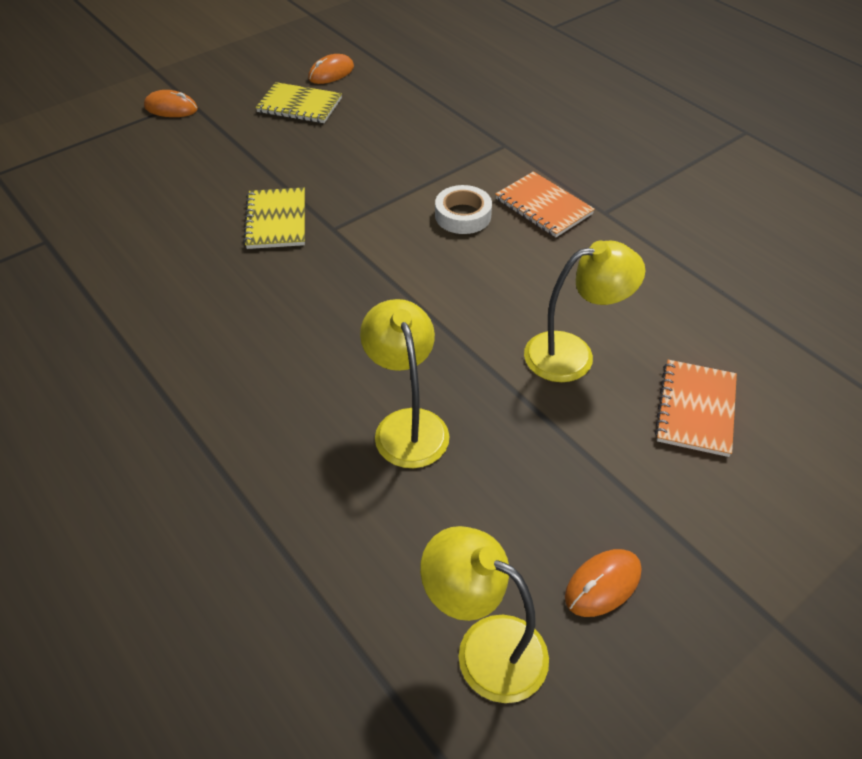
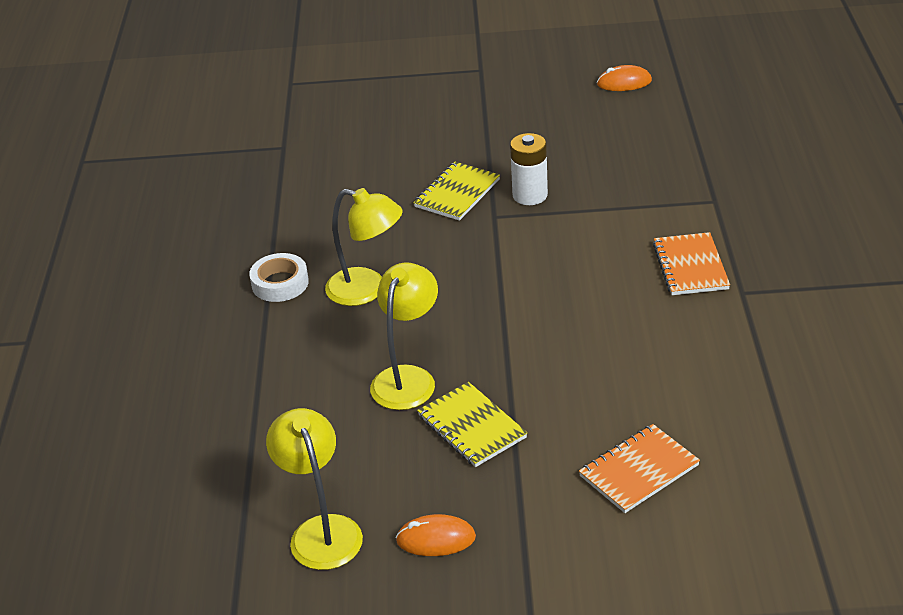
camera: 40 degrees right, 10 degrees down
orange mouse [144,90,198,117] -> none
yellow notebook [255,82,342,123] -> yellow notebook moved to [417,382,527,467]
white tape [435,185,492,234] -> white tape moved to [249,253,309,302]
yellow lamp [524,240,645,382] -> yellow lamp moved to [325,188,403,306]
none -> white battery [510,133,548,205]

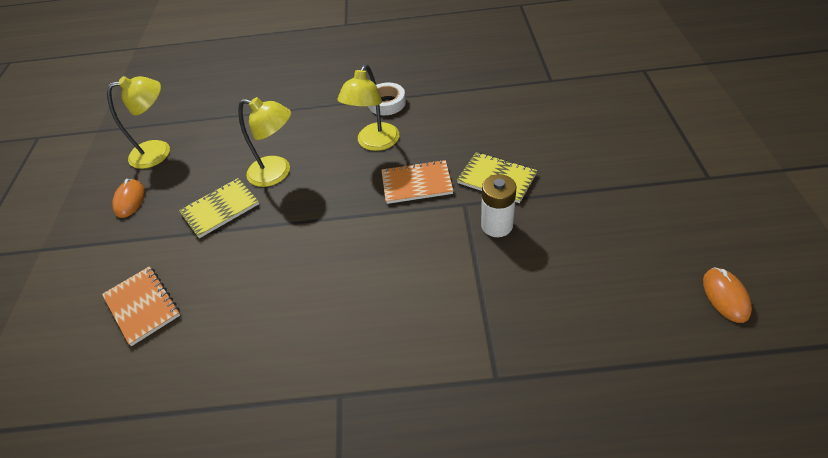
camera: 90 degrees right, 10 degrees up
orange notebook [653,232,730,295] -> orange notebook moved to [381,160,453,204]

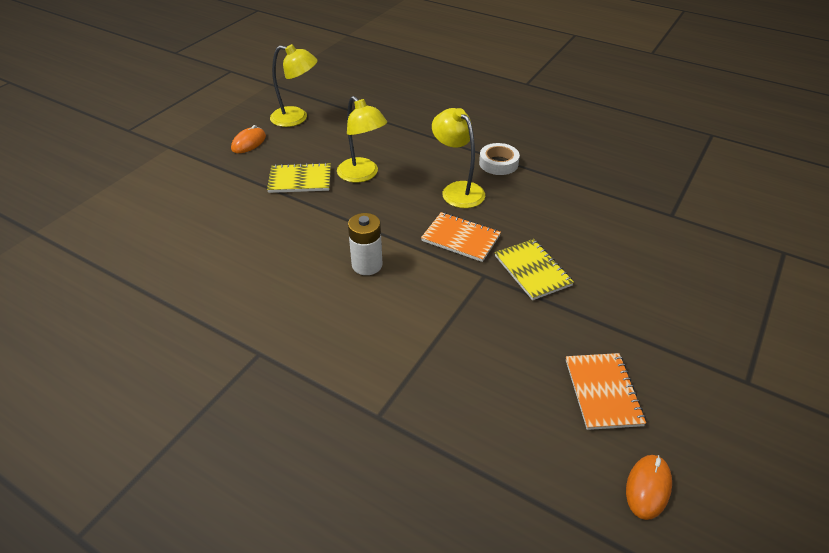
camera: 30 degrees right, 5 degrees down
orange notebook [102,266,180,346] -> orange notebook moved to [566,353,646,430]
yellow lamp [337,64,399,151] -> yellow lamp turned 90 degrees clockwise [432,108,485,208]
white battery [481,174,517,237] -> white battery moved to [348,213,382,275]

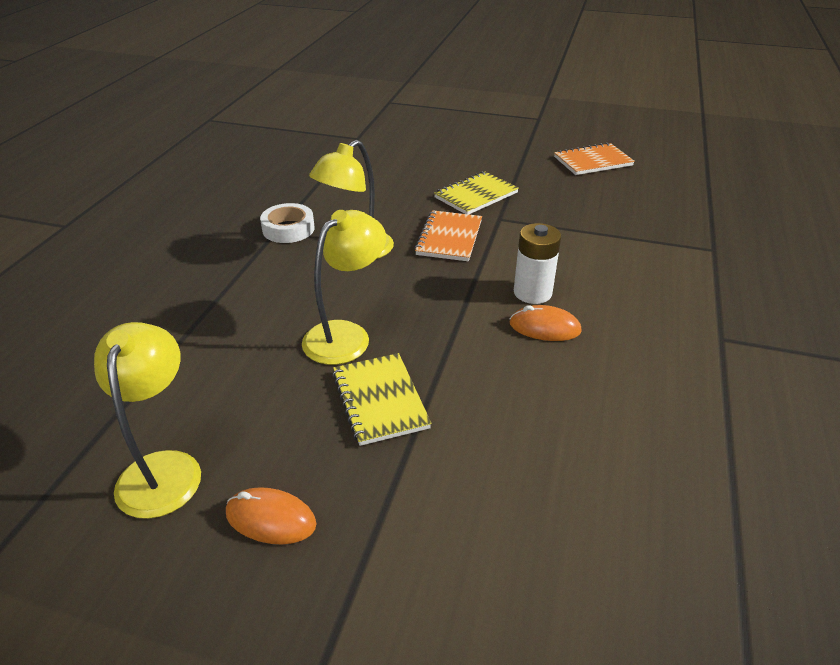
camera: 105 degrees left, 5 degrees down
orange mouse [626,455,672,520] -> orange mouse moved to [510,305,582,341]

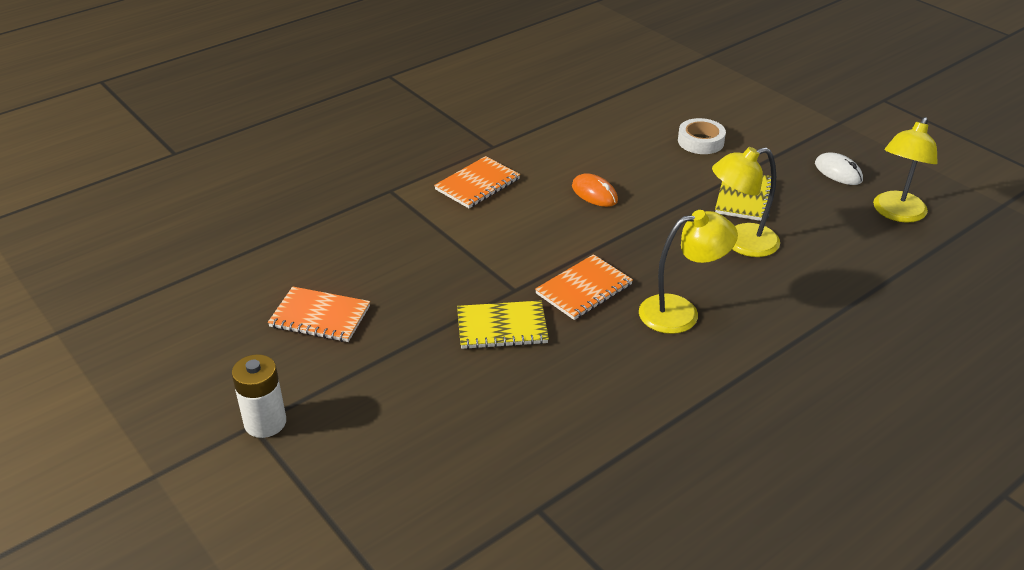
camera: 145 degrees left, 0 degrees up
orange mouse [226,487,317,544] -> white mouse [815,152,863,185]
white tape [260,203,315,243] -> white tape moved to [678,118,726,154]
white battery [514,223,561,304] -> white battery moved to [232,354,286,438]
none -> orange notebook [434,156,520,208]

